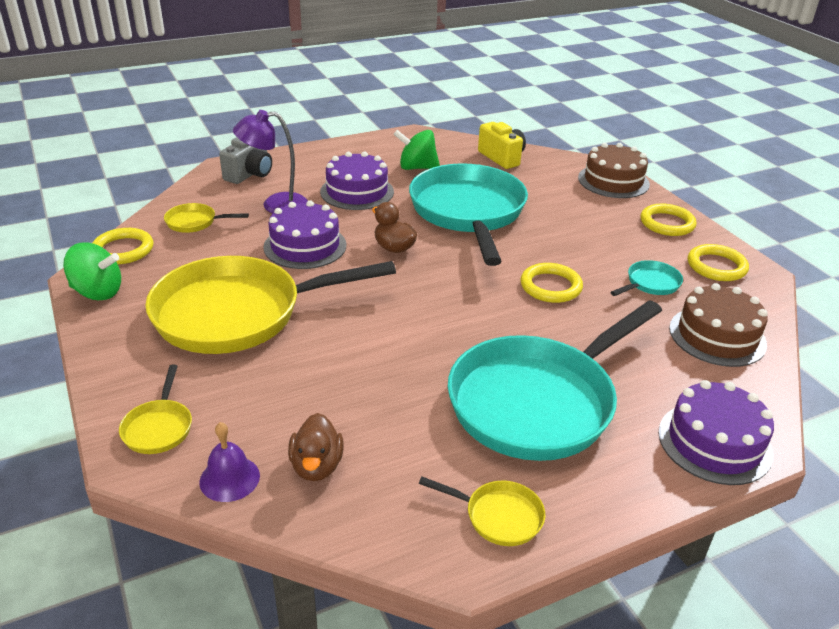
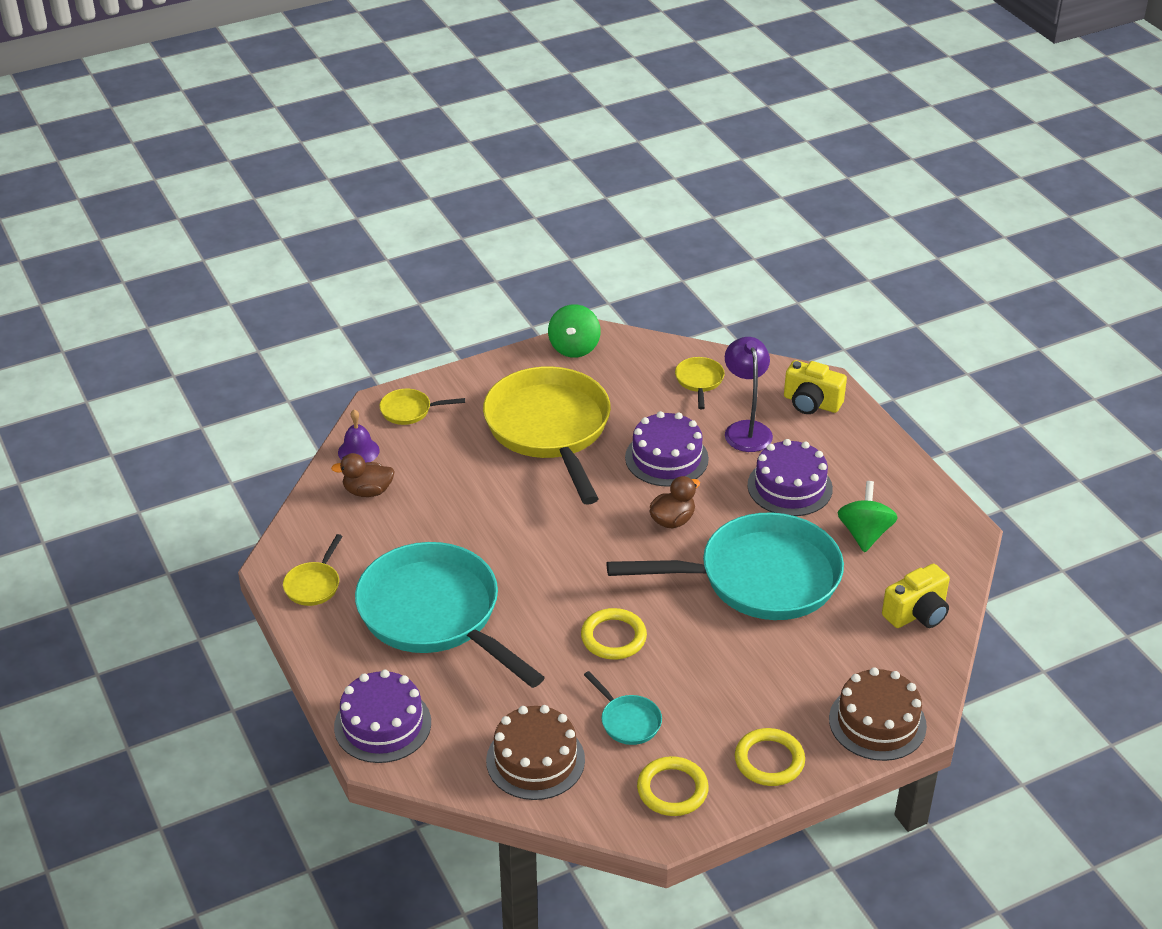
camera: 90 degrees right, 5 degrees up
yellow ring [92,228,153,264] -> none
grey camera [219,137,272,184] -> yellow camera [784,360,847,414]

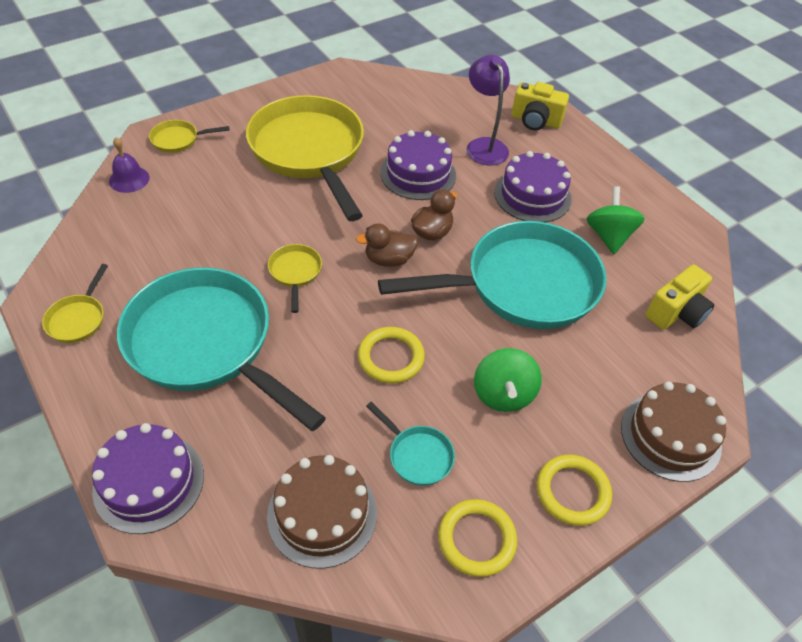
camera: 10 degrees left, 10 degrees up
brown duck [331,453,395,497] -> brown duck moved to [356,223,418,267]
green spinning top [548,304,601,358] -> green spinning top moved to [474,348,542,412]
yellow pan [675,357,725,409] -> yellow pan moved to [268,244,322,313]

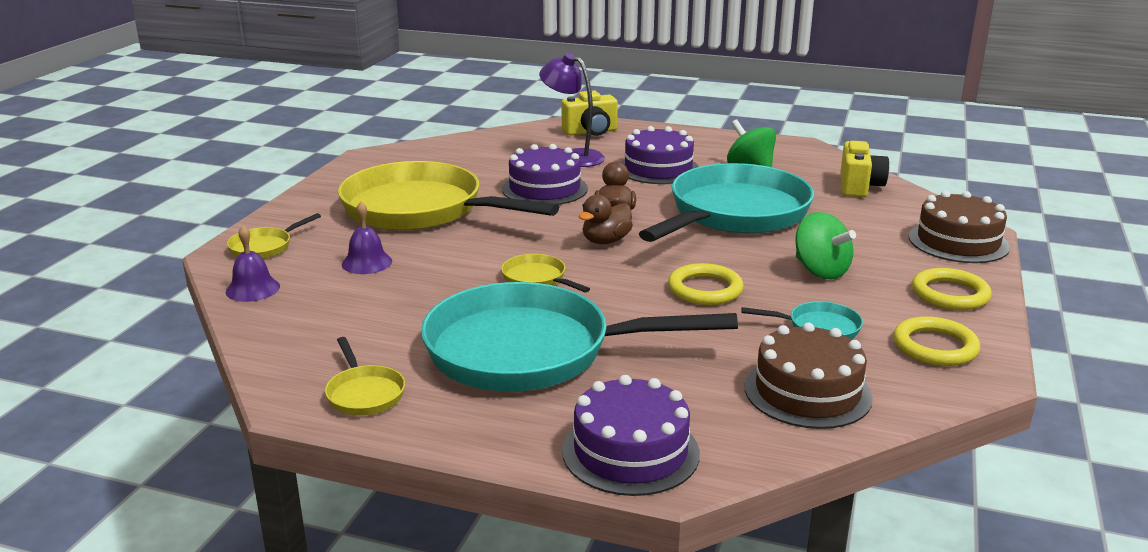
camera: 35 degrees left, 25 degrees down
none -> purple bell [342,202,392,274]

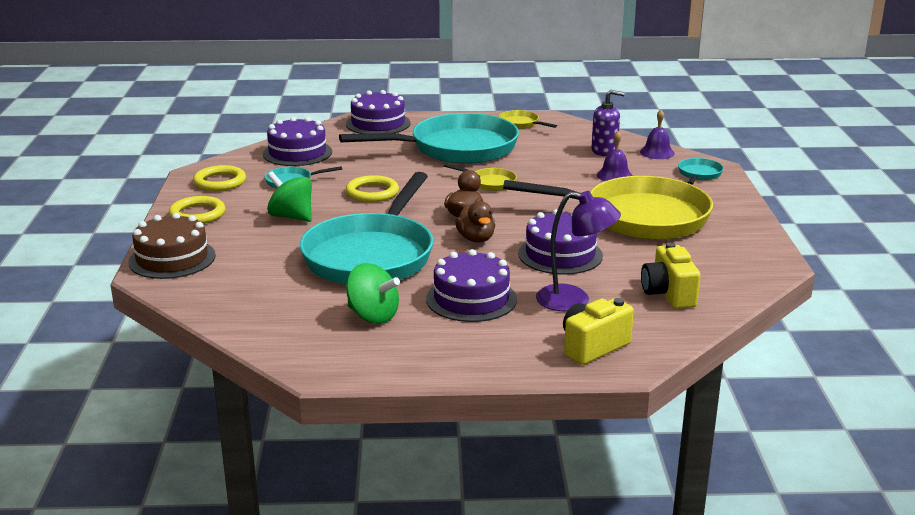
camera: 160 degrees right, 0 degrees up
yellow pan [227,213,321,259] -> turquoise pan [678,158,724,185]
brown cake [745,323,873,429] -> purple cake [263,117,332,166]
yellow camera [840,141,889,197] -> yellow camera moved to [641,242,701,309]
none -> purple soap dispenser [591,90,625,156]

